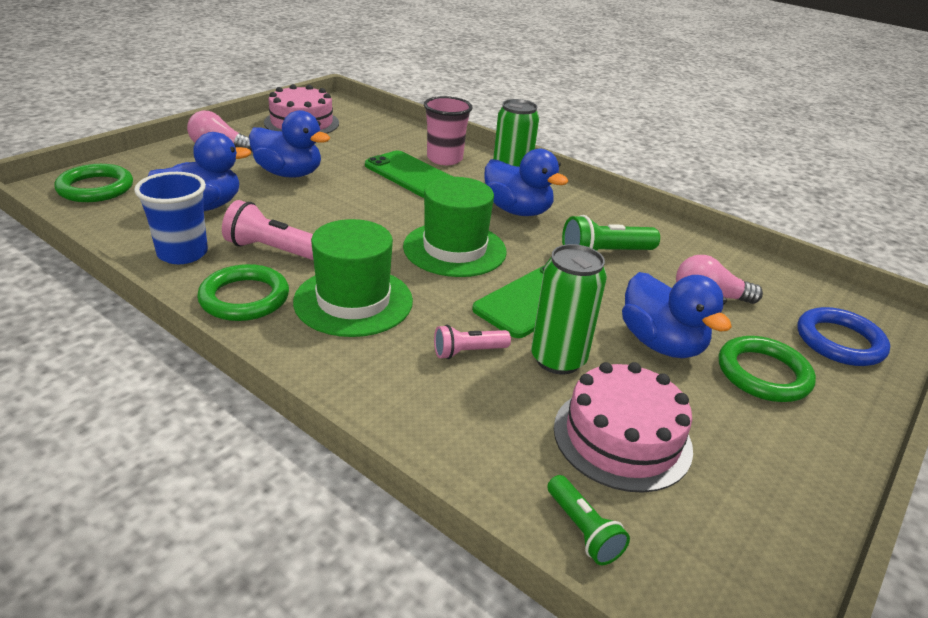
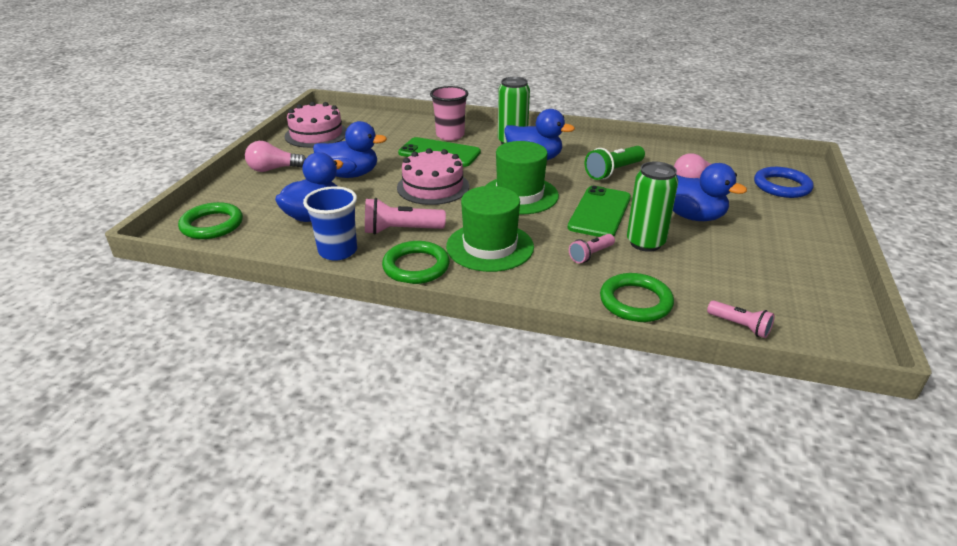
camera: 20 degrees left, 0 degrees up
green flashlight [547,475,630,565] -> pink flashlight [707,300,775,338]
pink cake [554,362,693,493] -> pink cake moved to [397,148,469,205]
green ring [719,336,816,402] -> green ring moved to [600,273,674,322]

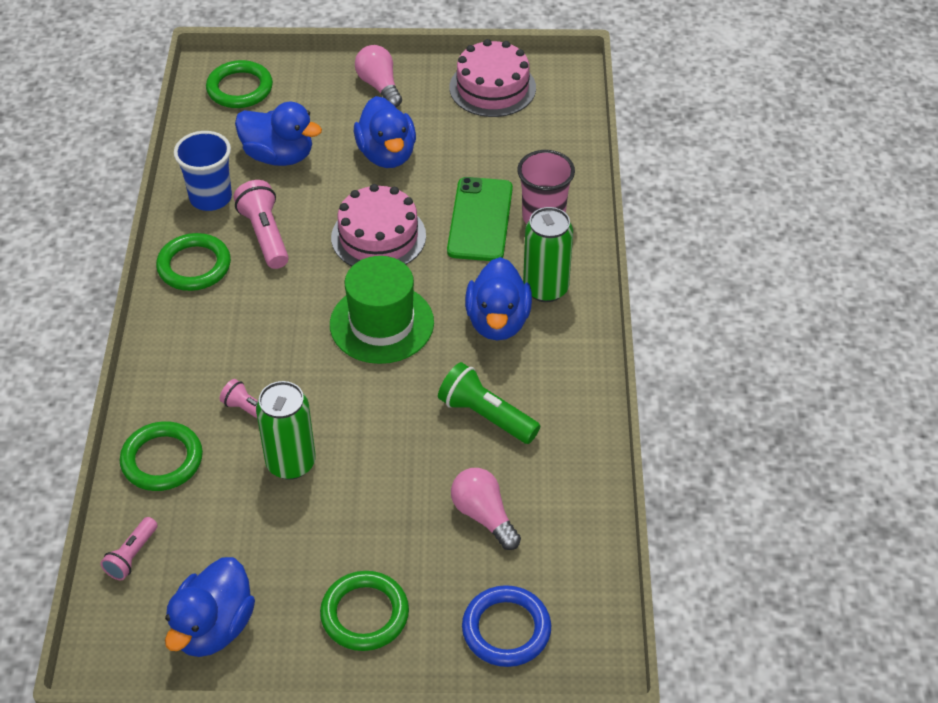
camera: 75 degrees right, 15 degrees up
green hat [446,186,534,272] -> none
green phone [567,186,631,237] -> none
blue duck [673,163,747,221] -> blue duck moved to [165,557,255,657]
none -> green ring [320,571,409,651]

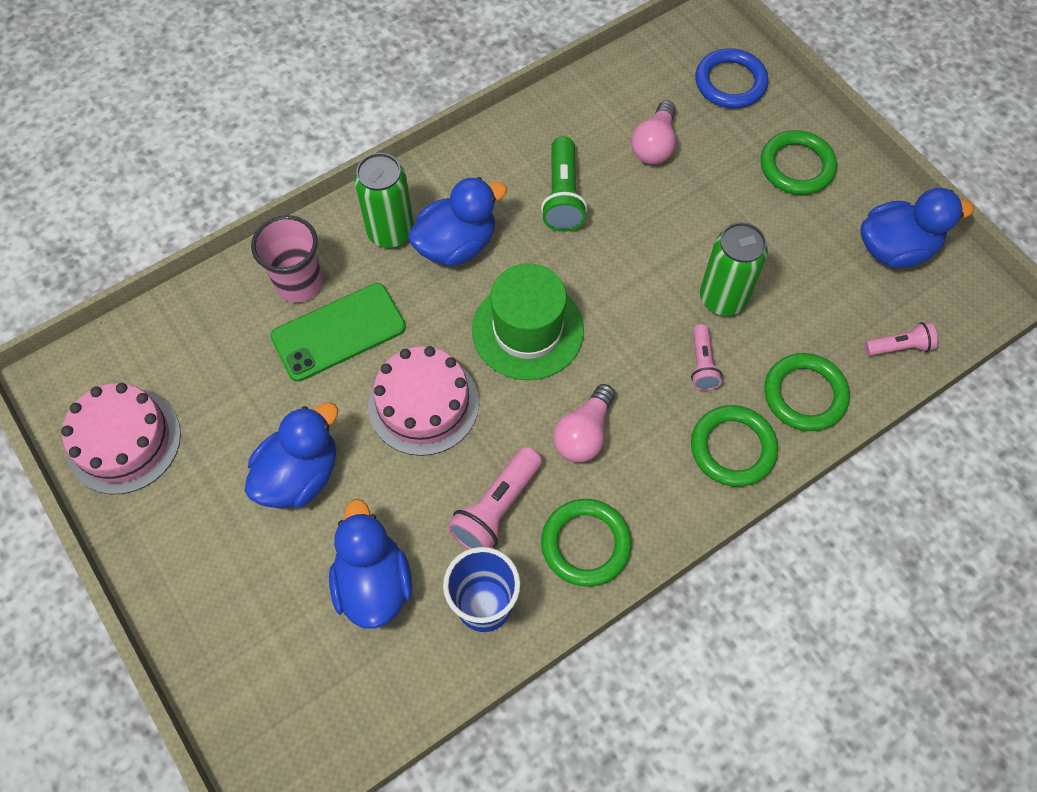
camera: 125 degrees left, 15 degrees up
green ring [206,60,273,108] -> green ring moved to [691,405,778,487]
pink light bulb [355,45,402,107] -> pink light bulb moved to [553,384,615,463]

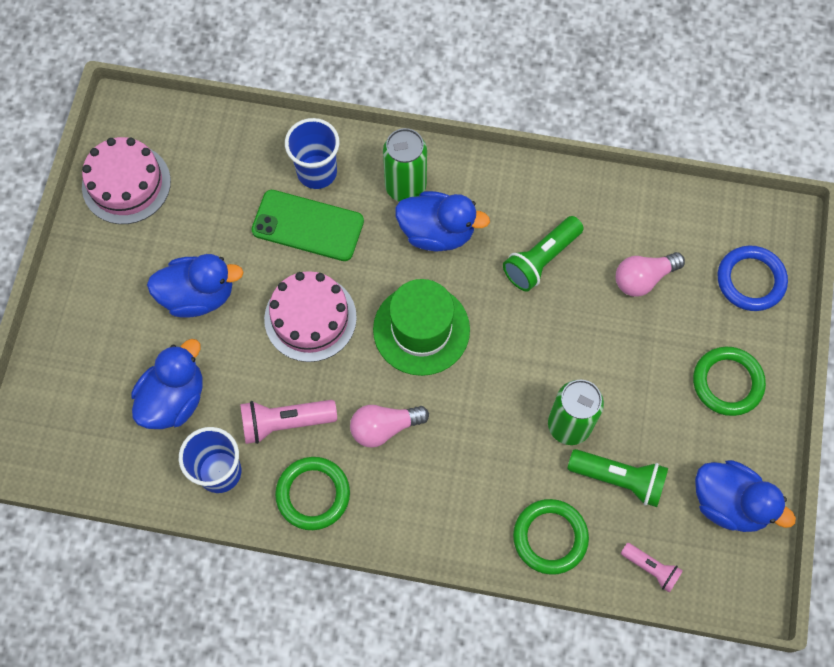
camera: 45 degrees right, 5 degrees up
pink cup [251,215,323,302] -> blue cup [285,118,340,189]
pink flashlight [691,324,722,391] -> none
green ring [691,405,778,487] -> none
none -> green flashlight [567,449,668,507]

